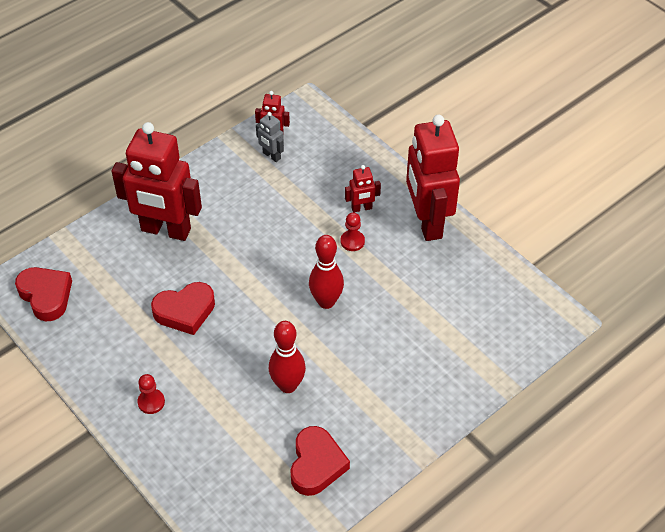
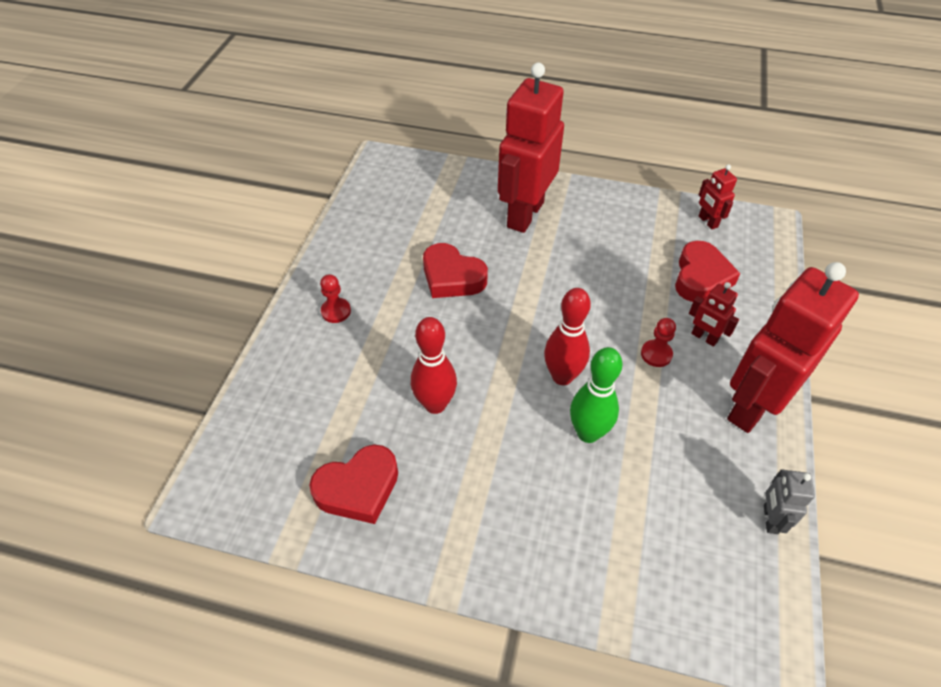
camera: 55 degrees right, 0 degrees up
red heart [15,267,72,321] -> red heart moved to [675,241,741,302]
red robot [111,122,202,241] -> red robot turned 45 degrees clockwise [498,63,564,233]
grey robot [256,112,284,162] -> grey robot moved to [764,469,815,534]
none -> green bowling pin [570,347,623,443]

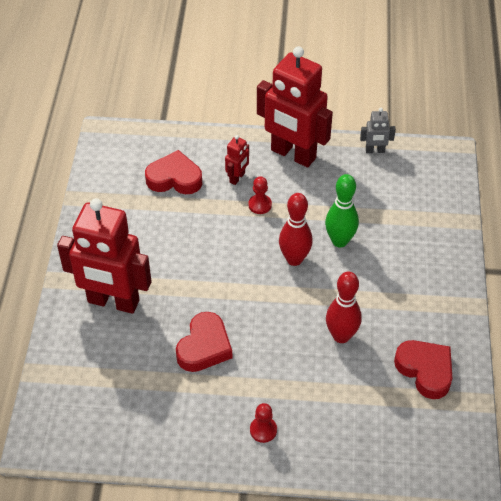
camera: 100 degrees left, 0 degrees up
red robot [699,164,737,229] -> none

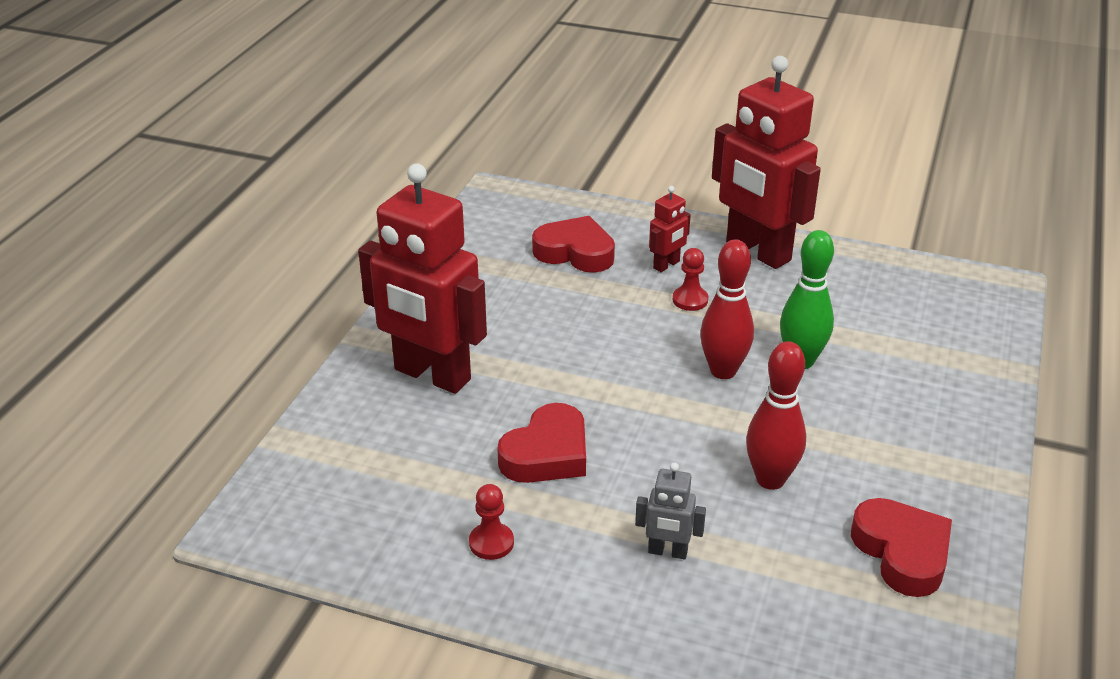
camera: 15 degrees right, 15 degrees down
red pawn [250,403,277,443] -> red pawn moved to [469,484,514,560]
grey robot [360,108,396,153] -> grey robot moved to [635,462,706,559]

